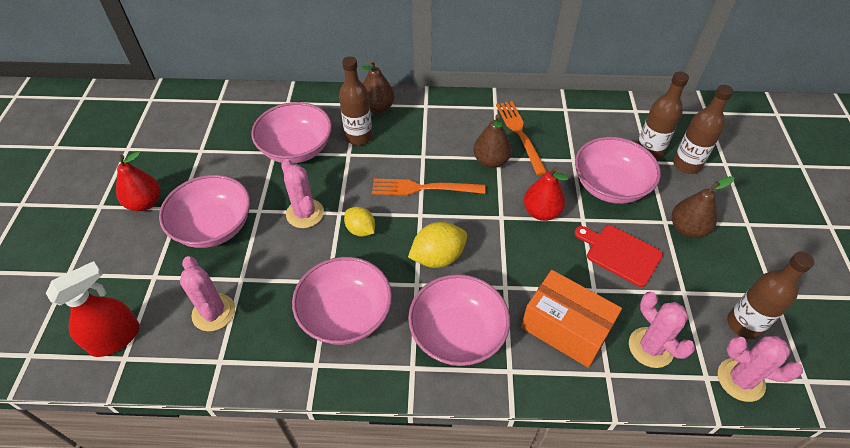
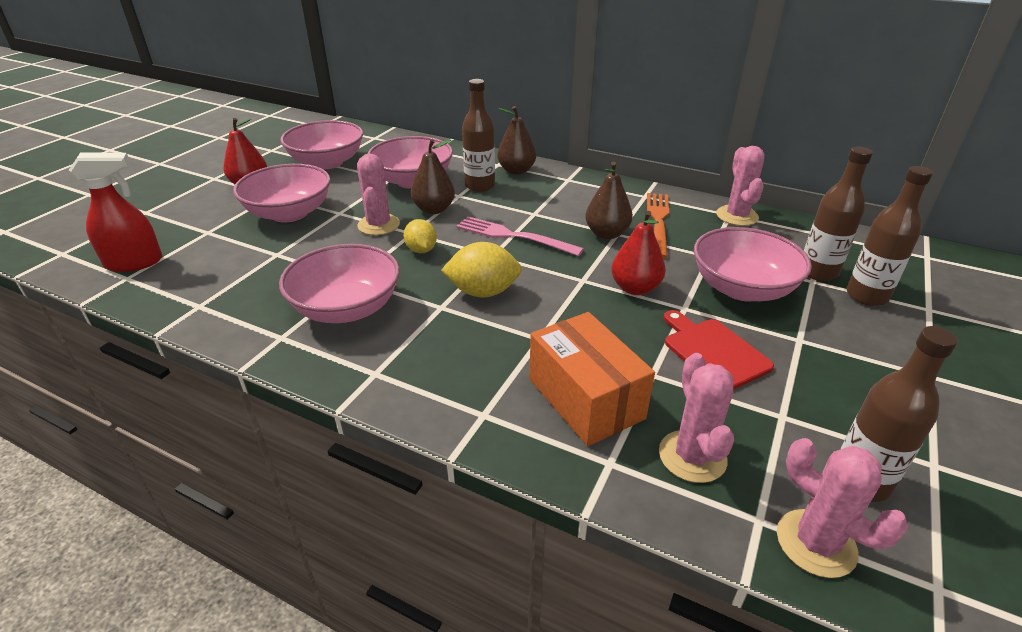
camera: 25 degrees right, 15 degrees down
pink cactus [180,256,235,331] -> pink cactus moved to [716,146,764,226]
orange fork [372,179,485,196] -> pink fork [456,216,584,256]
pink bowl [408,274,510,366] -> pink bowl moved to [280,120,363,169]
brown pear [672,176,734,238] -> brown pear moved to [411,139,455,214]

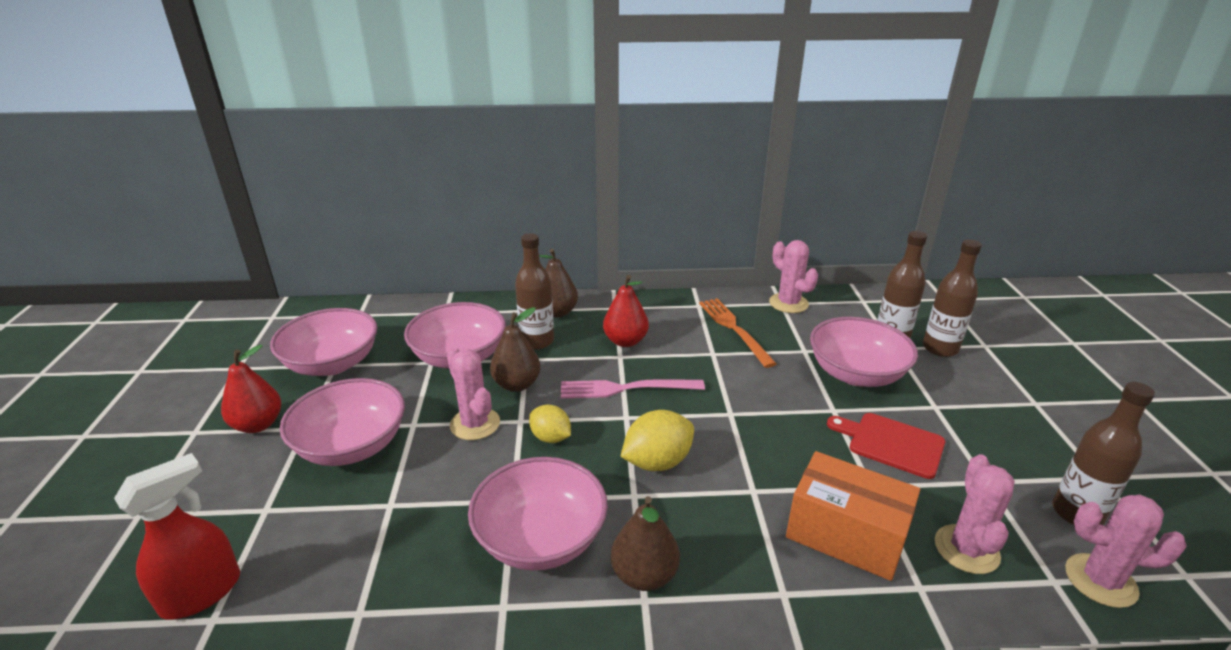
camera: 30 degrees left, 5 degrees down
brown pear [585,162,633,239] -> brown pear moved to [611,496,680,591]
red pear [611,211,666,295] -> red pear moved to [603,275,649,347]
pink cactus [659,353,734,483] -> pink cactus turned 45 degrees clockwise [935,454,1015,574]

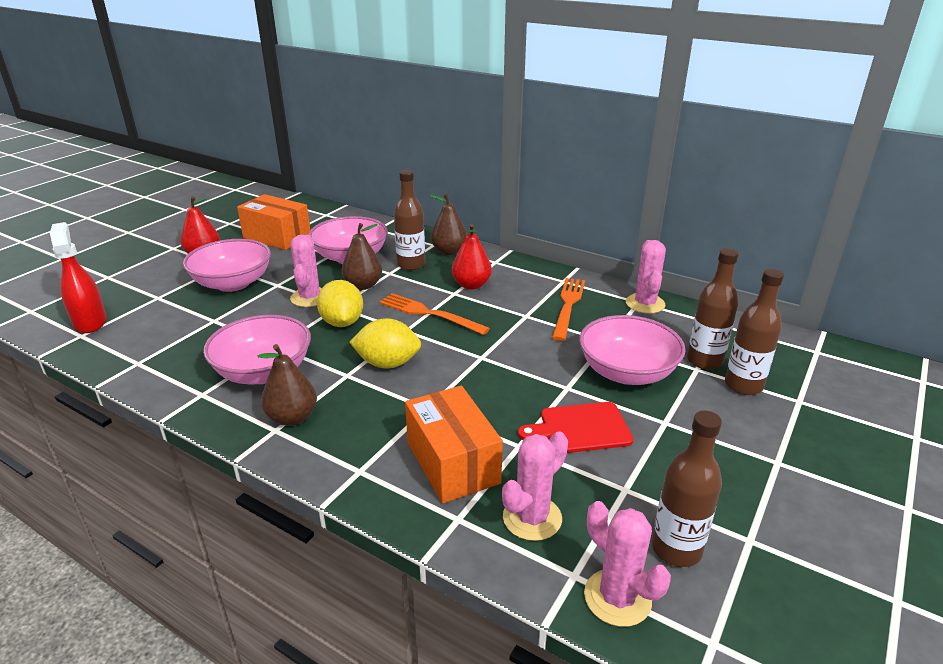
camera: 35 degrees right, 0 degrees up
red spray bottle [114,453,240,620] -> red spray bottle turned 105 degrees counterclockwise [50,222,107,333]
pink bowl [270,308,377,376] -> orange box [237,194,310,250]
yellow lemon [529,404,571,443] -> yellow lemon [317,280,363,327], size x1.52
pink fork [561,379,705,398] -> orange fork [379,293,490,335]
red cutting board [827,413,945,479] -> red cutting board turned 75 degrees counterclockwise [518,402,633,453]

